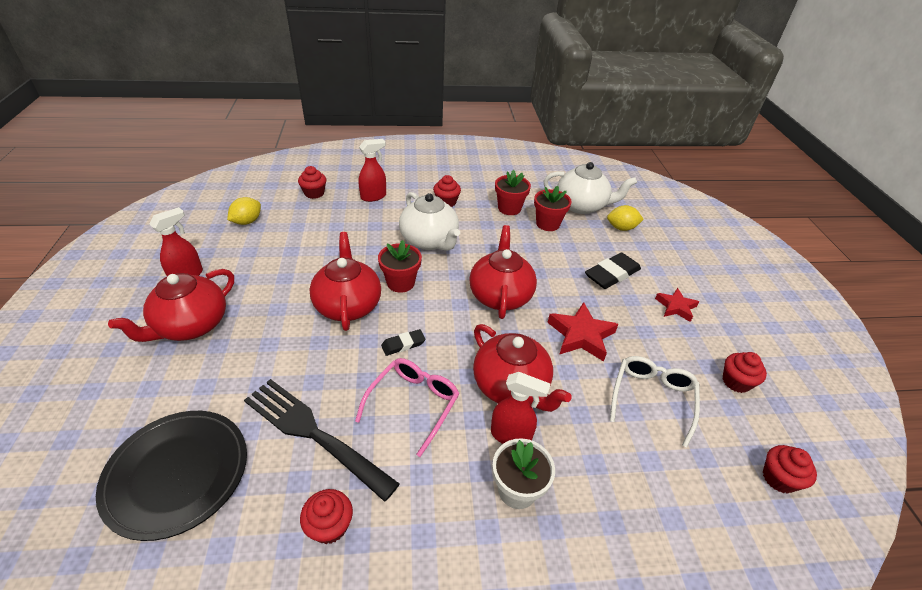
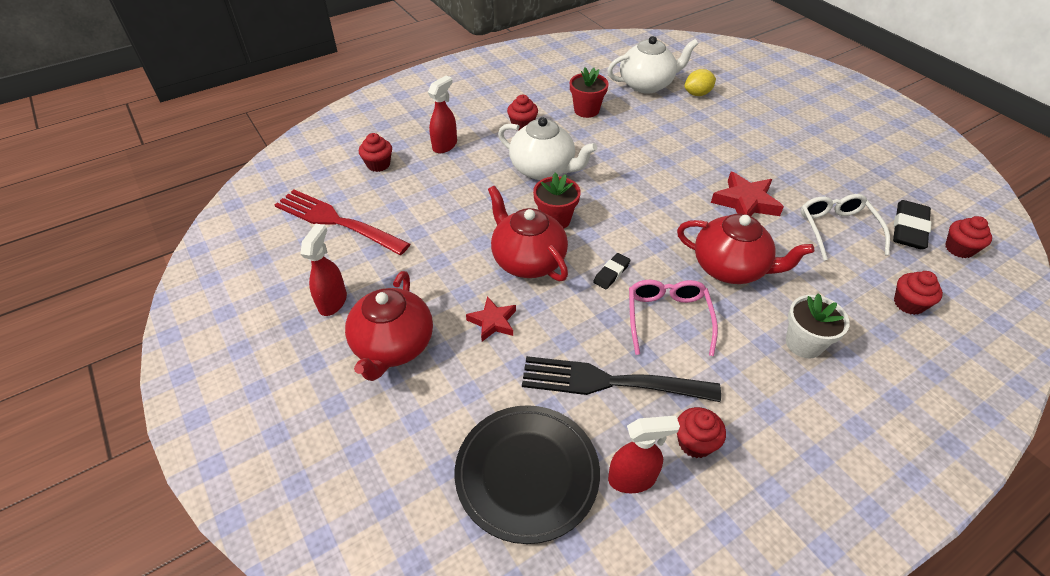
camera: 25 degrees left, 5 degrees up
yellow lemon [227,197,261,225] -> red fork [275,190,410,255]
red teapot [469,225,537,319] -> none
red spray bottle [491,372,550,444] -> red spray bottle moved to [608,416,680,493]
red flower pot [534,186,572,231] -> none
black eraser [585,253,641,289] -> black eraser moved to [893,200,931,250]
red star [655,288,699,322] -> red star moved to [466,296,516,342]
red cupcake [723,352,767,393] -> red cupcake moved to [894,271,943,315]

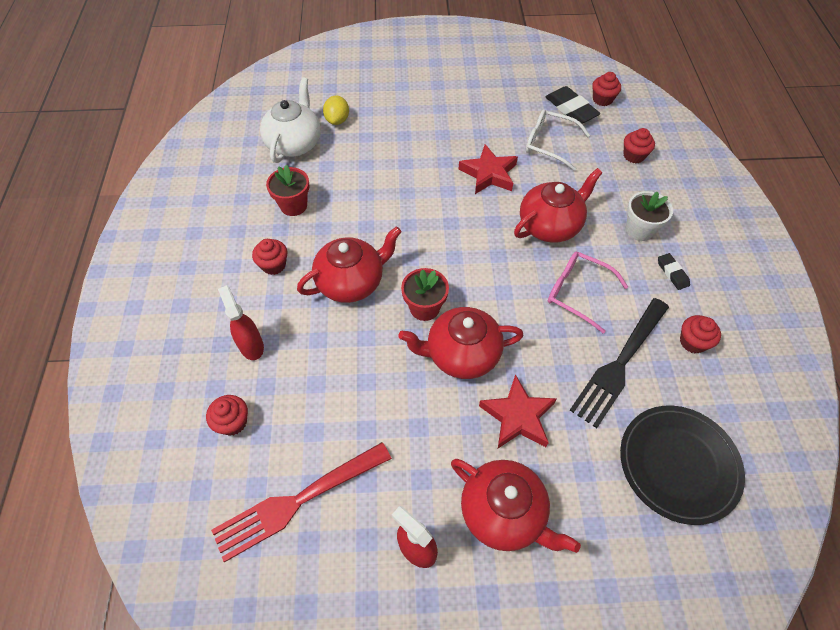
camera: 60 degrees left, 10 degrees up
red star [466,296,516,342] -> red star [479,374,557,448], size x1.56
white teapot [498,117,597,180] -> red teapot [297,227,401,303]
black eraser [593,253,630,289] -> black eraser moved to [658,253,690,290]
red spray bottle [608,416,680,493] -> none

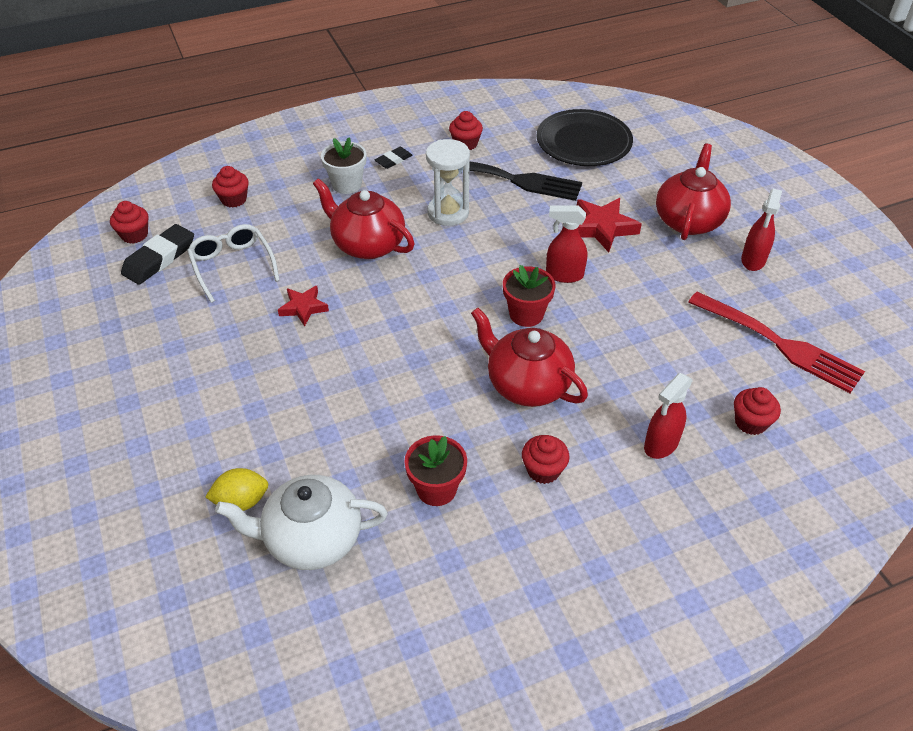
camera: 110 degrees left, 10 degrees down
red teapot [398,307,524,379] -> red spray bottle [546,206,587,283]
red star [458,144,518,194] -> red star [278,286,329,326], size x0.64
white glasses [526,109,590,171] -> white glasses turned 150 degrees clockwise [187,224,280,303]
pink glasses [548,252,628,334] -> white hourglass [426,139,470,226]

